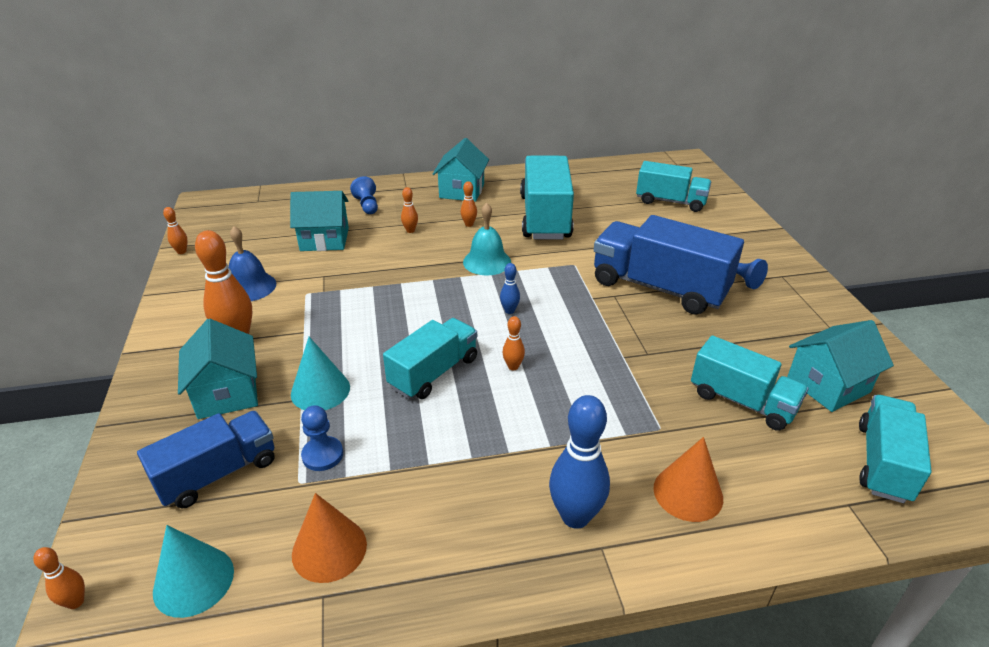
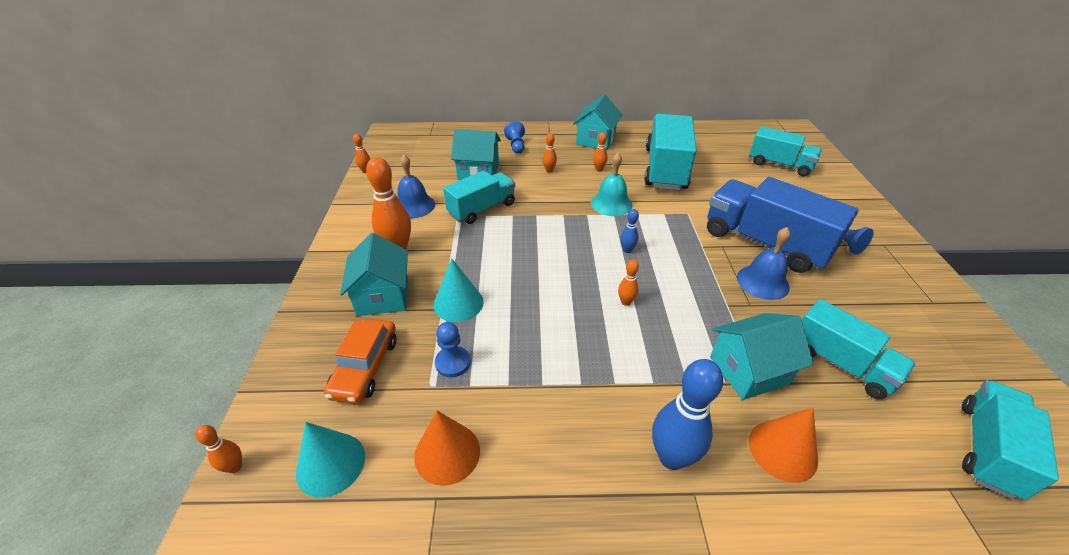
camera: 10 degrees right, 5 degrees up
blue truck [137,411,274,508] -> orange car [324,318,396,404]
turquoise truck [383,318,477,399] -> turquoise truck moved to [443,171,515,224]
turquoise house [787,320,894,412] -> turquoise house moved to [710,313,814,400]
none -> blue bell [737,227,790,300]

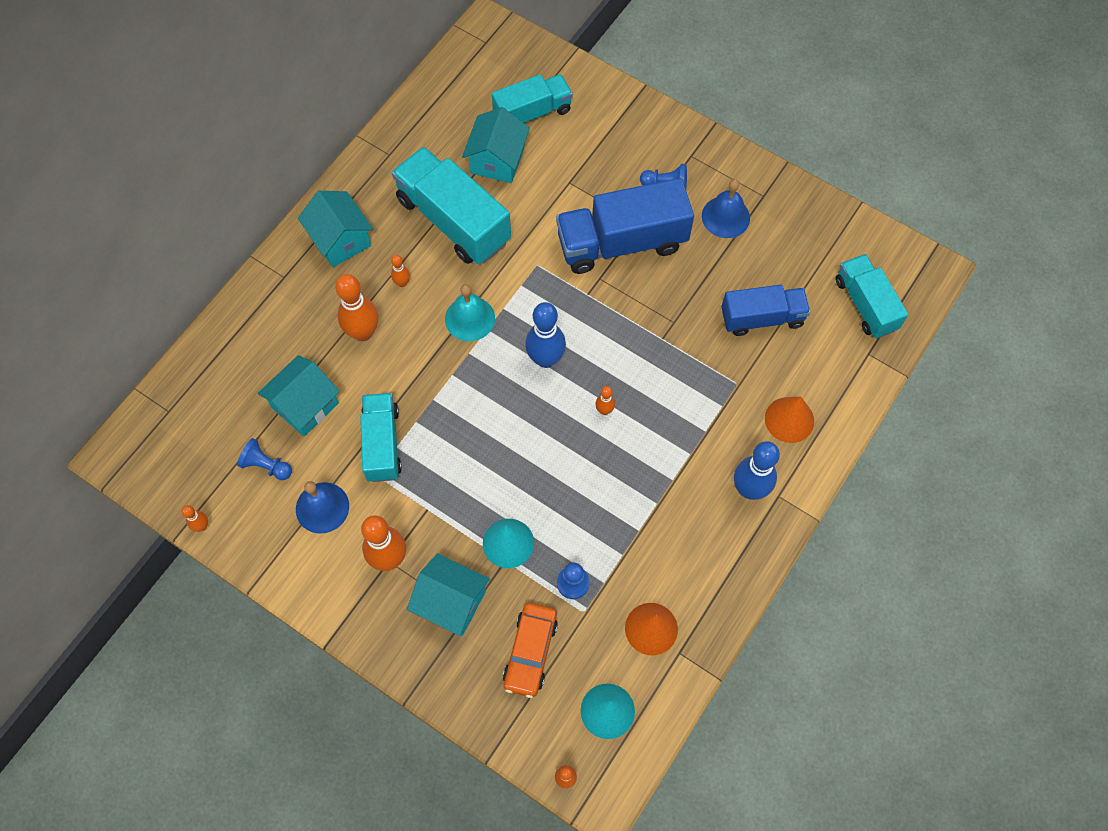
camera: 55 degrees left, 25 degrees up
orange car [324,318,396,404] -> orange car turned 60 degrees clockwise [503,603,558,698]
blue pawn [504,121,525,154] -> blue pawn moved to [237,438,292,480]
orange bowling pin [543,133,557,172] -> orange bowling pin [335,274,378,341], size x2.07
blue bowling pin [620,209,639,253] -> blue bowling pin [525,302,566,368], size x2.07
turquoise house [710,313,814,400] -> turquoise house moved to [462,107,530,183]
blue bell [737,227,790,300] -> blue bell moved to [702,179,750,238]
turquoise truck [802,299,916,399] -> blue truck [721,285,810,336]

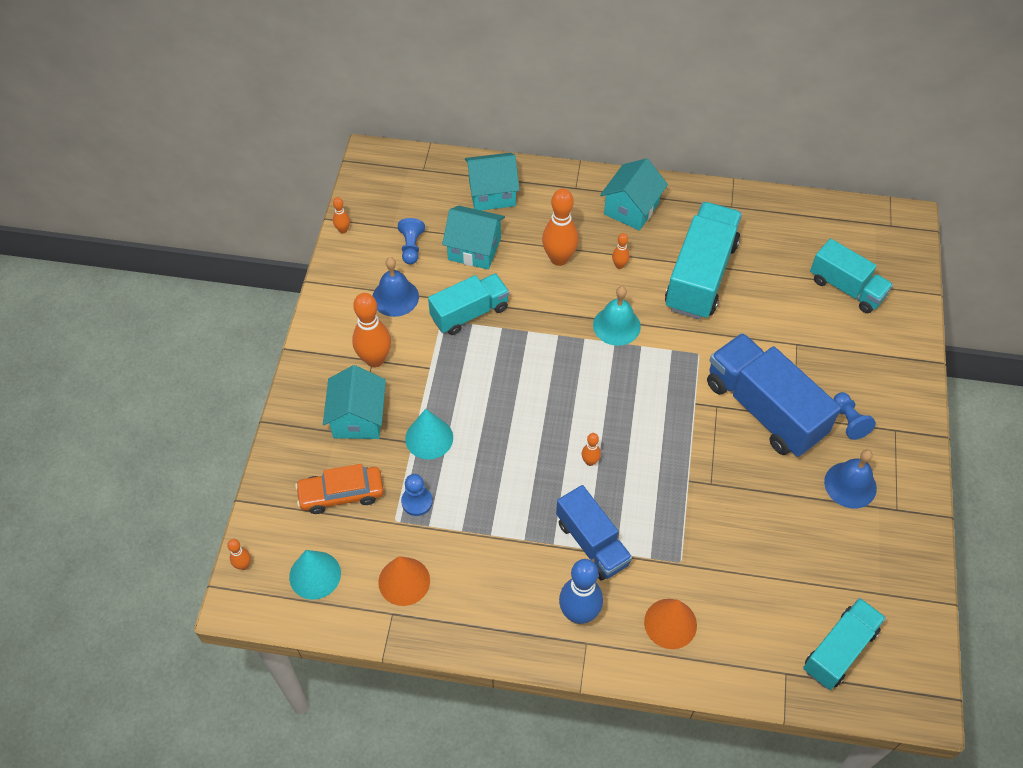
camera: 65 degrees right, 10 degrees down
turquoise house [462,107,530,183] -> turquoise house moved to [465,153,520,210]
blue bowling pin [525,302,566,368] -> none
blue truck [721,285,810,336] -> blue truck moved to [556,485,632,581]

